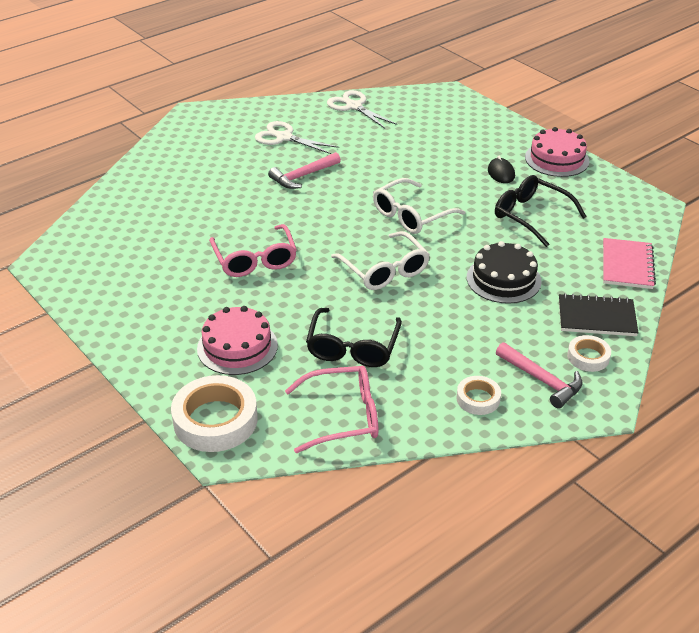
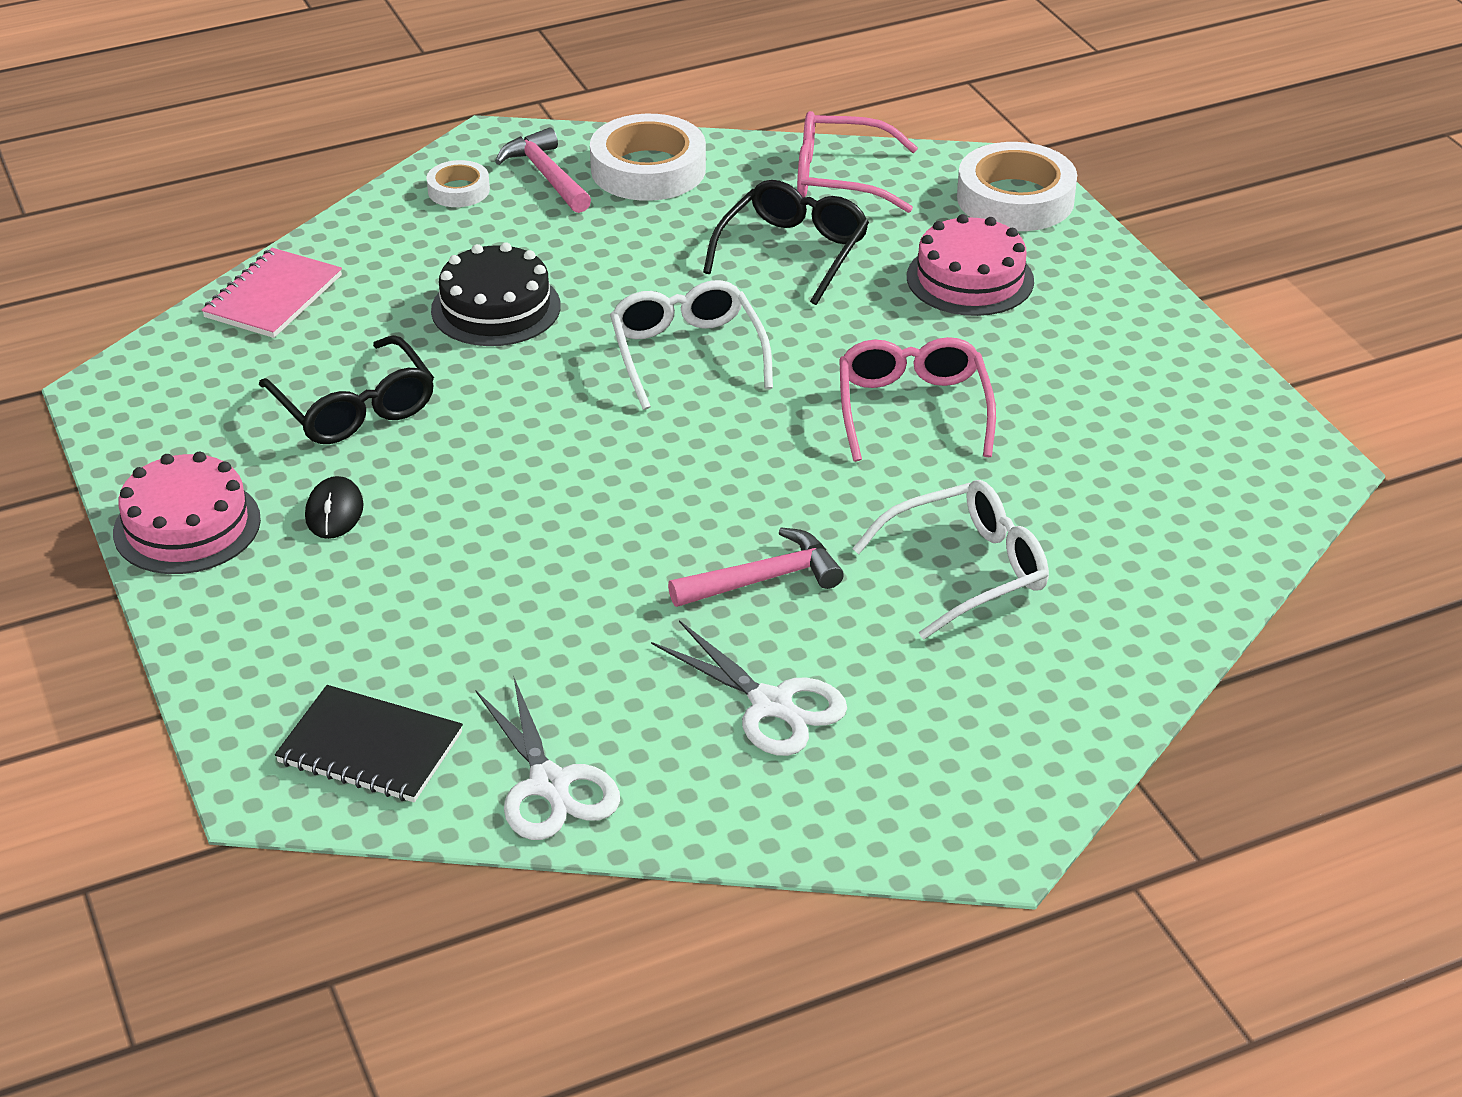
camera: 165 degrees left, 0 degrees up
white glasses [373,178,465,234] -> white glasses moved to [852,480,1049,639]
white tape [456,376,501,415] -> white tape [590,114,706,201], size x1.88
black notebook [559,293,639,336] -> black notebook moved to [275,685,463,802]

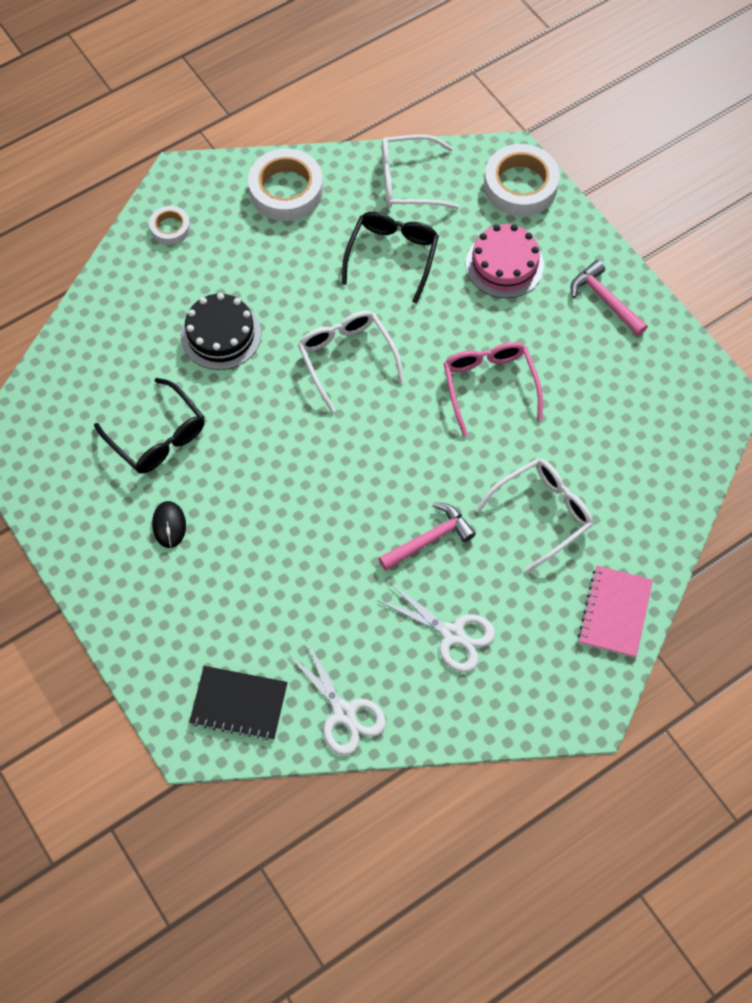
camera: 10 degrees left, 25 degrees up
pink cake [113,452,261,574] -> none
pink notebook [202,248,342,338] -> pink notebook moved to [578,566,653,658]
pink hammer [495,127,591,213] -> pink hammer moved to [571,260,648,336]
pink glasses [797,111,918,213] -> white glasses [382,135,460,209]

